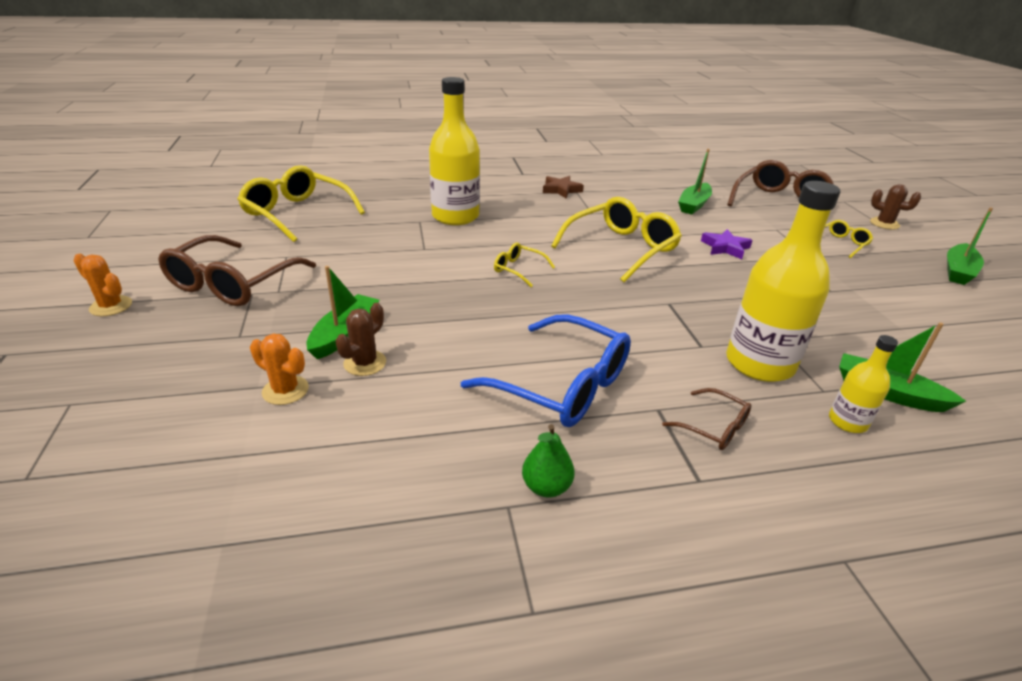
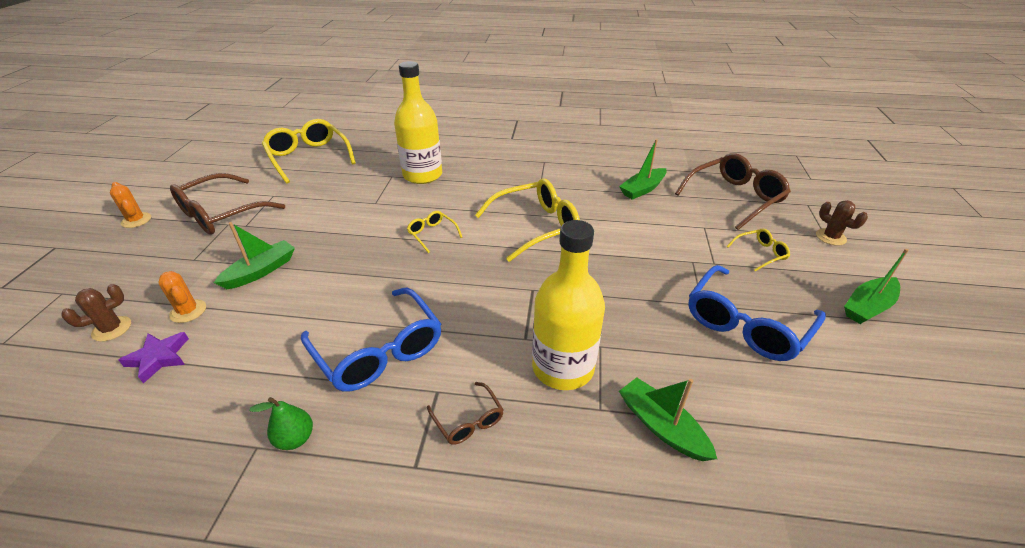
camera: 20 degrees right, 5 degrees up
brown cactus [335,303,386,376] -> brown cactus moved to [61,284,131,342]
brown star [543,176,584,198] -> none
purple star [701,229,753,259] -> purple star moved to [119,332,189,384]
yellow bottle [829,335,898,433] -> none
none -> blue glasses [688,265,826,361]

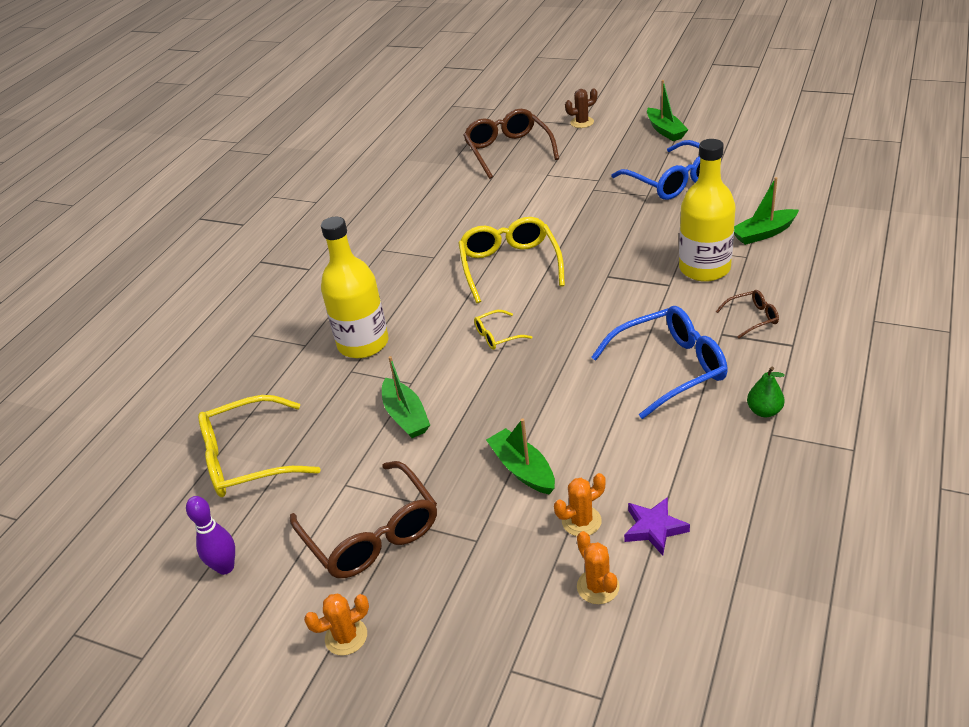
camera: 70 degrees left, 0 degrees up
brown cactus [61,284,131,342] -> orange cactus [577,531,620,604]
green boat [619,139,667,200] -> green boat moved to [382,356,430,438]
yellow glasses [726,228,790,271] -> none
none -> purple bowling pin [186,496,235,575]

